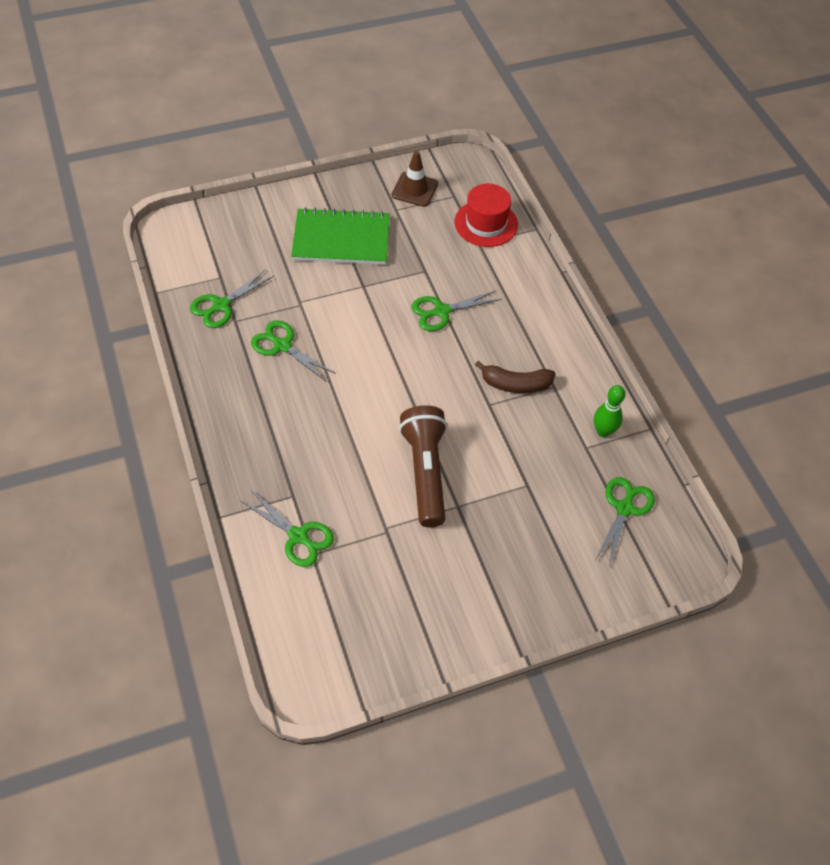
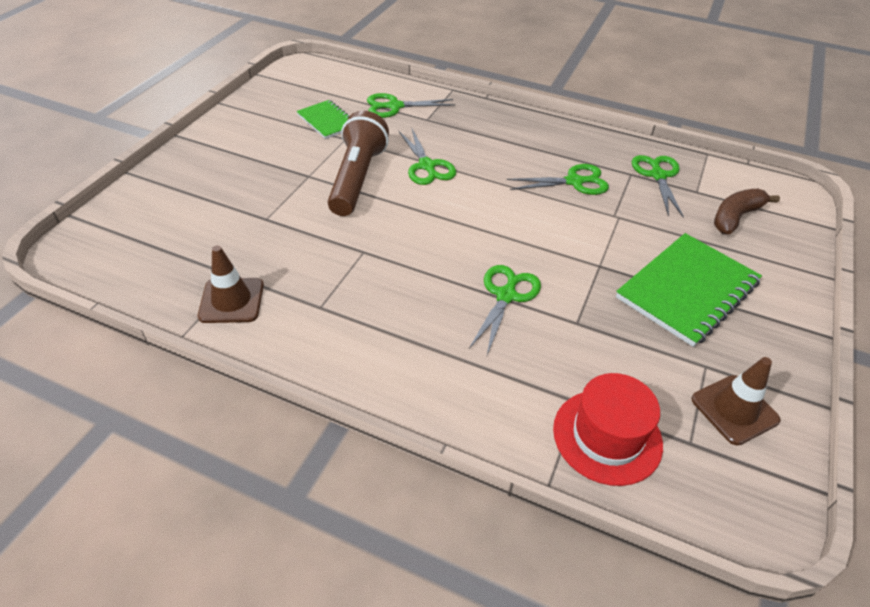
camera: 135 degrees right, 10 degrees down
brown flashlight [399,405,447,527] -> brown flashlight turned 120 degrees counterclockwise [328,111,389,216]
brown banana [475,360,555,393] -> brown banana moved to [714,189,780,234]
green bowling pin [594,385,626,437] -> brown traffic cone [198,245,264,323]
green scissors [596,477,655,568] -> green scissors moved to [399,127,456,185]
none -> green notebook [296,100,350,139]

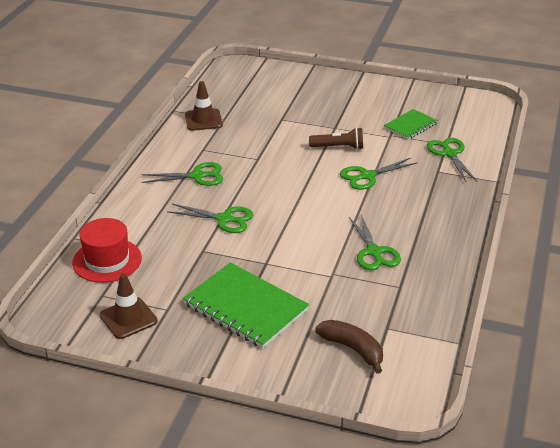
camera: 85 degrees right, 10 degrees down
brown flashlight [328,111,389,216] -> brown flashlight [309,127,363,150], size x0.60
green scissors [632,155,684,218] -> green scissors moved to [141,162,223,186]

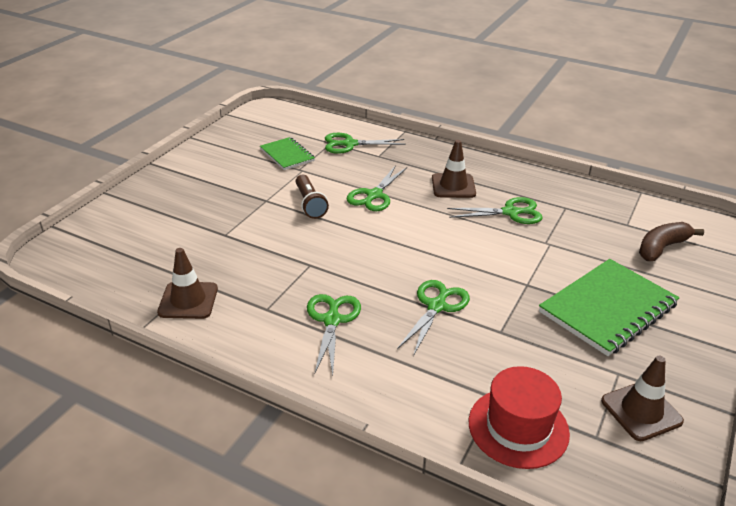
camera: 80 degrees left, 0 degrees up
brown flashlight [309,127,363,150] -> brown flashlight turned 150 degrees clockwise [296,175,329,219]
green scissors [340,158,417,190] -> green scissors turned 45 degrees clockwise [347,165,407,211]
none -> brown traffic cone [432,140,476,198]

